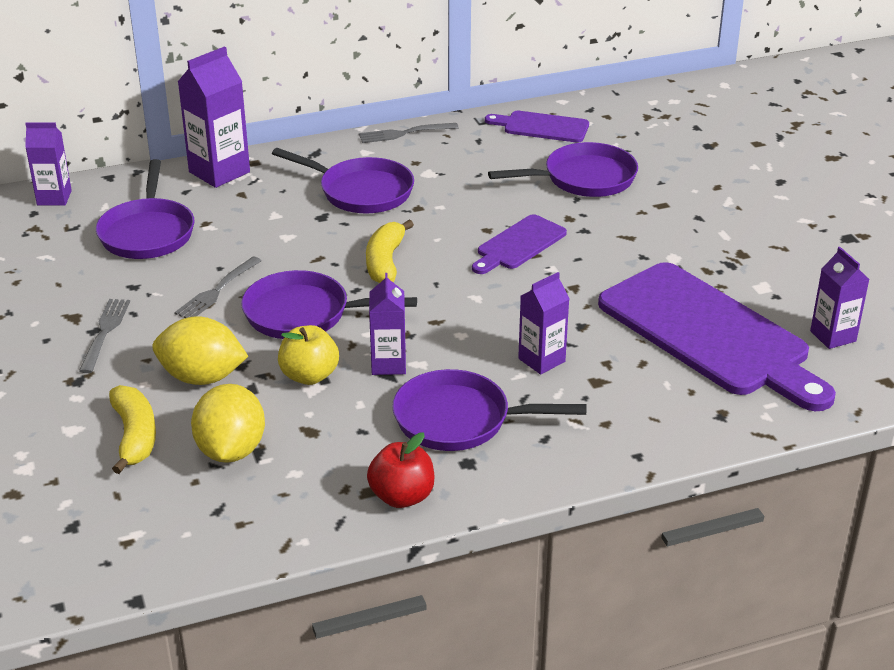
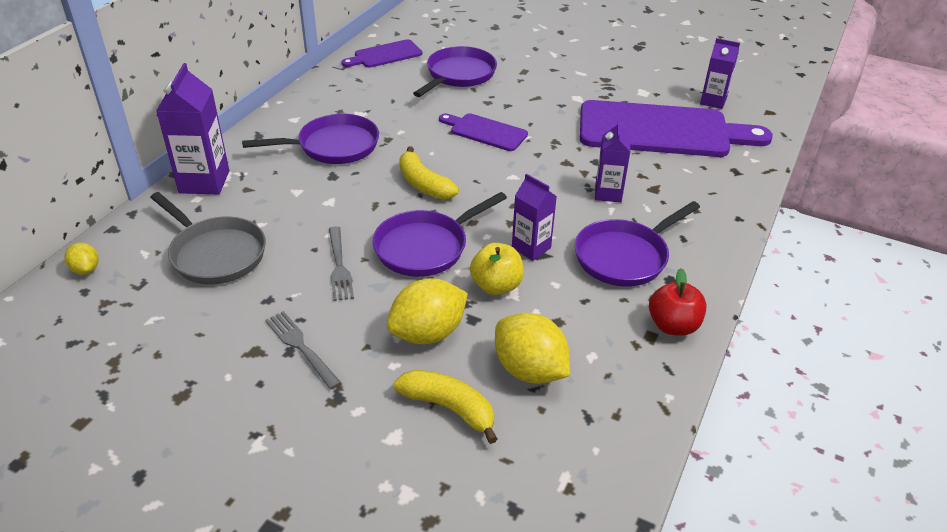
camera: 45 degrees left, 5 degrees up
purple carton [25,122,72,206] -> yellow lemon [65,242,98,275]
purple pan [96,159,194,259] -> grey pan [150,192,266,285]
grey fork [359,123,459,143] -> none
purple cutting board [472,214,567,274] -> purple cutting board turned 120 degrees clockwise [439,113,528,151]

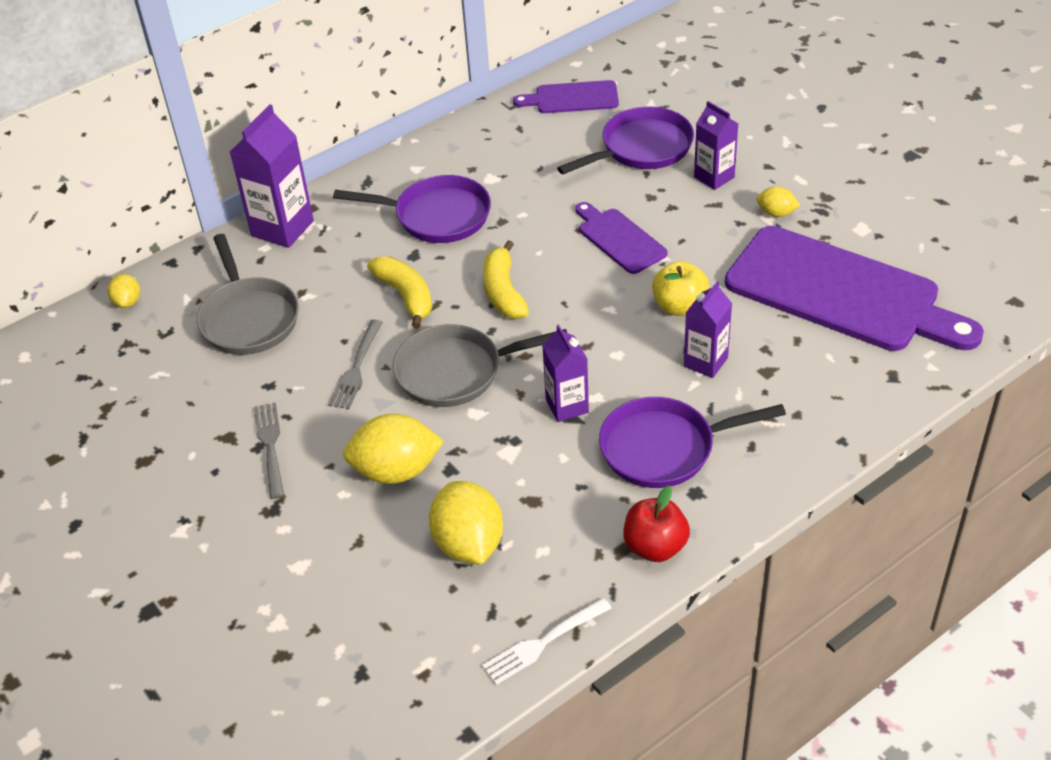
camera: 30 degrees right, 5 degrees up
purple pan [372,192,507,277] -> grey pan [393,324,567,407]
yellow banana [394,370,497,444] -> yellow banana moved to [367,256,432,328]
yellow apple [470,243,524,295] -> yellow apple moved to [652,261,709,316]
purple carton [700,38,740,109] -> purple carton moved to [694,101,738,190]
none -> white fork [482,598,612,685]
none -> yellow lemon [756,186,800,217]

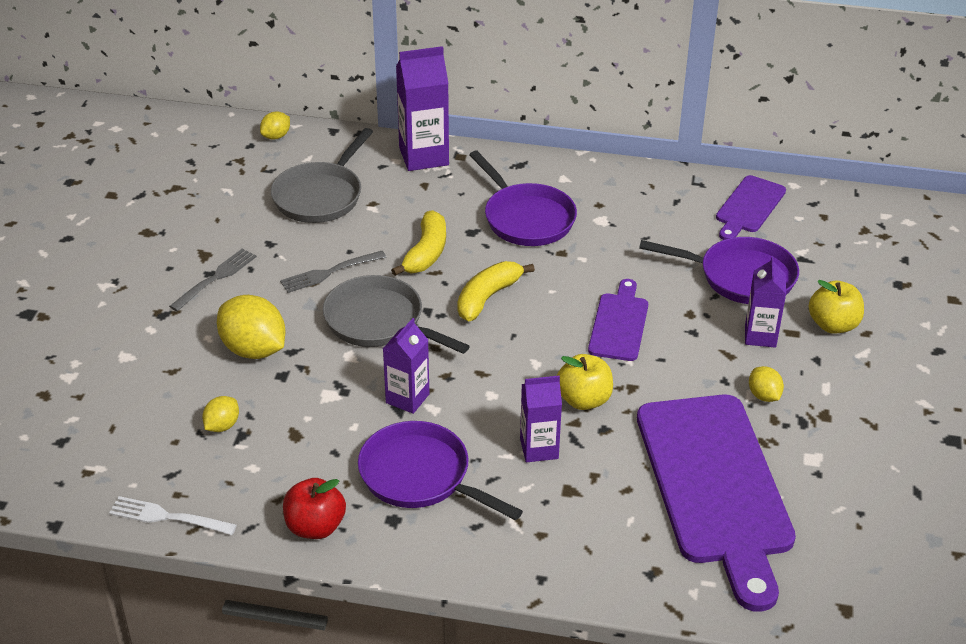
camera: 45 degrees right, 5 degrees down
yellow lemon [429,481,503,564] -> yellow lemon [202,396,239,432], size x0.52
purple cutting board [513,80,619,113] -> purple cutting board turned 105 degrees counterclockwise [716,175,786,240]
none -> yellow apple [809,280,864,334]

